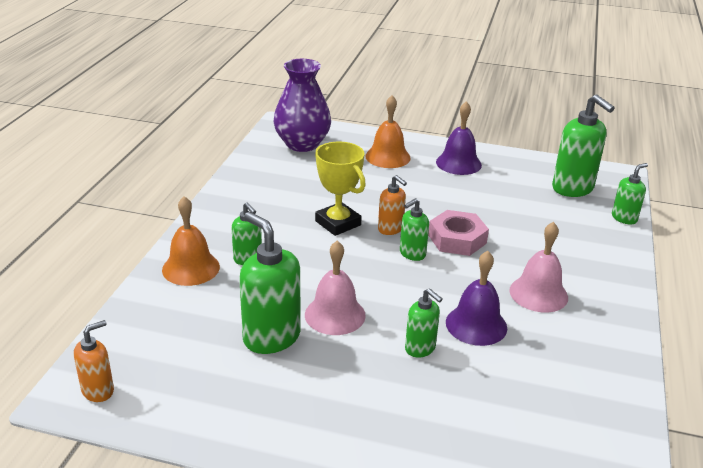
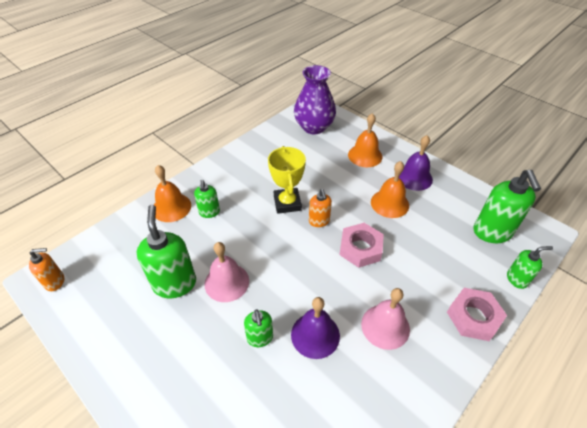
camera: 30 degrees right, 15 degrees up
green soap dispenser [400,198,429,261] -> none
none -> orange bell [371,161,409,218]
none -> pink nut [447,288,507,341]

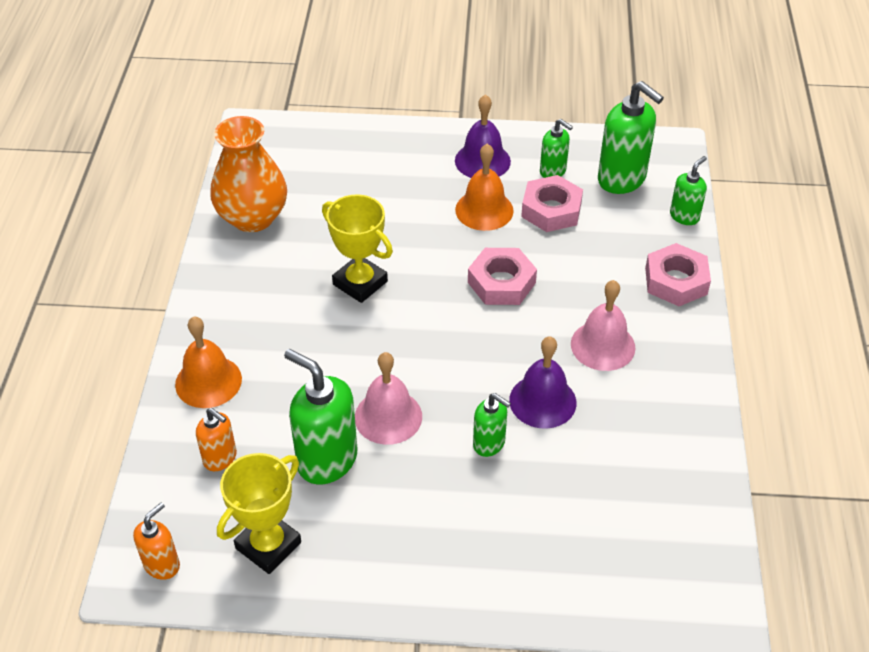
camera: 40 degrees left, 0 degrees up
green soap dispenser [194,180,220,218] -> green soap dispenser moved to [540,119,573,178]
purple vase [294,65,336,134] -> none
orange soap dispenser [309,189,332,227] -> orange soap dispenser moved to [196,408,237,471]
orange bell [348,113,382,167] -> none
none -> orange vase [210,116,287,232]
none -> yellow trophy [217,453,301,574]
none -> pink nut [521,175,583,232]

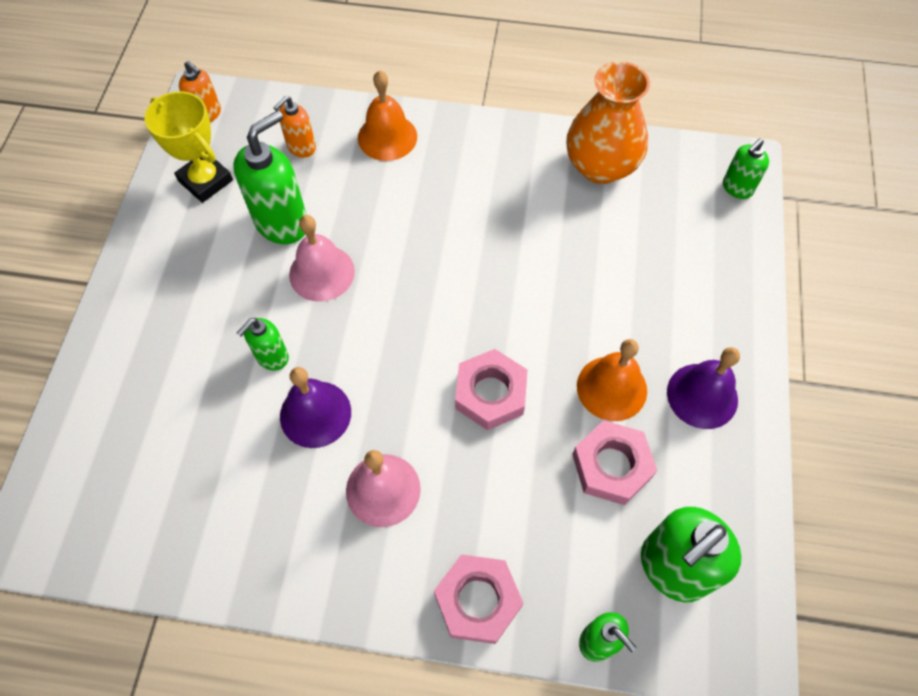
camera: 95 degrees right, 15 degrees up
yellow trophy [322,194,393,303] -> none
green soap dispenser [540,119,573,178] -> green soap dispenser moved to [723,138,769,199]

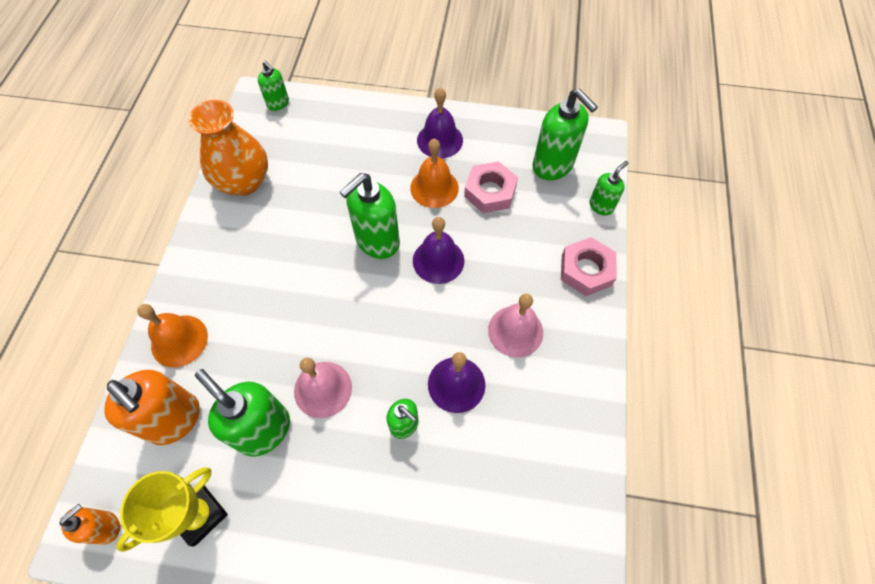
camera: 90 degrees left, 0 degrees up
orange soap dispenser [273,96,316,158] -> orange soap dispenser [104,370,200,445], size x1.79
pink nut [455,349,527,430] -> purple bell [413,217,464,284]
none -> green soap dispenser [340,173,400,259]

